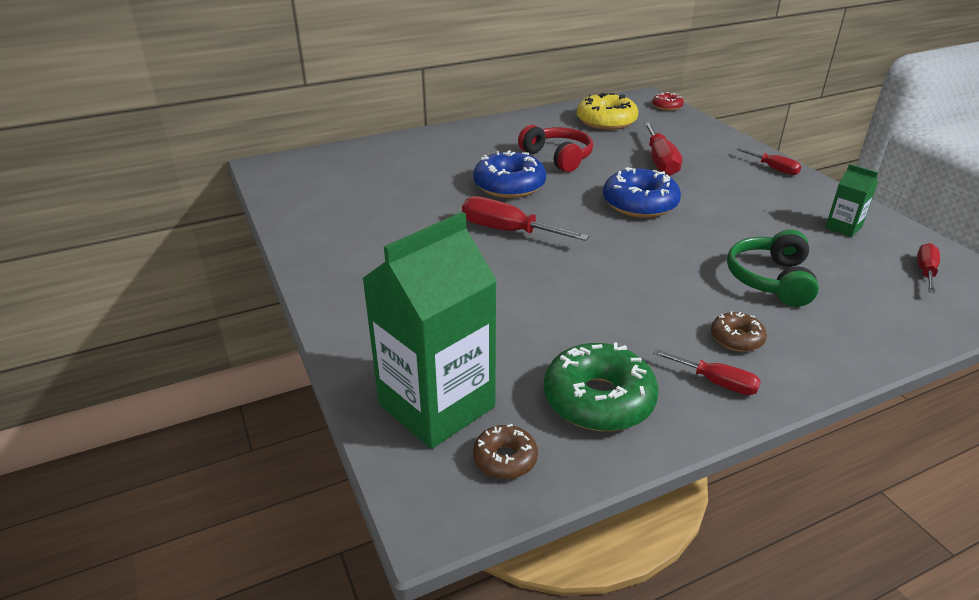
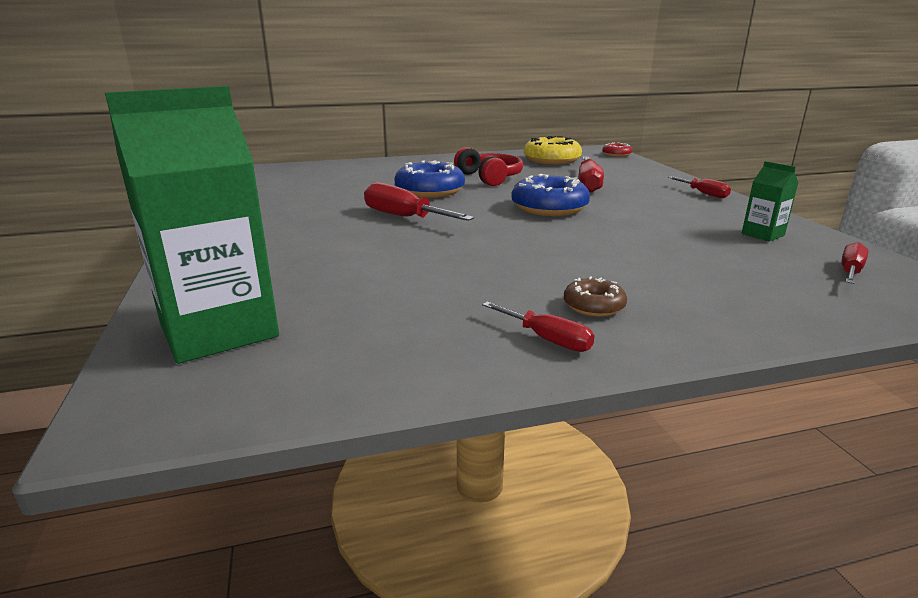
camera: 10 degrees right, 10 degrees down
brown donut [473,424,538,479] -> none
green donut [544,342,659,431] -> none
green headphones [727,230,819,307] -> none

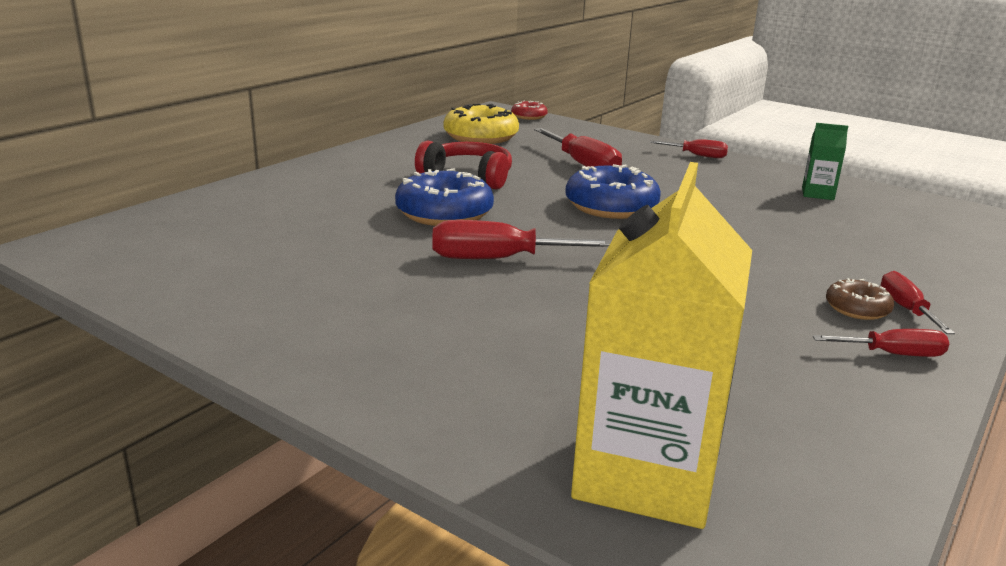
camera: 40 degrees left, 0 degrees up
green carton [105,86,279,364] -> yellow carton [571,162,752,529]
red screwdriver [841,242,869,284] -> red screwdriver moved to [881,271,955,334]

